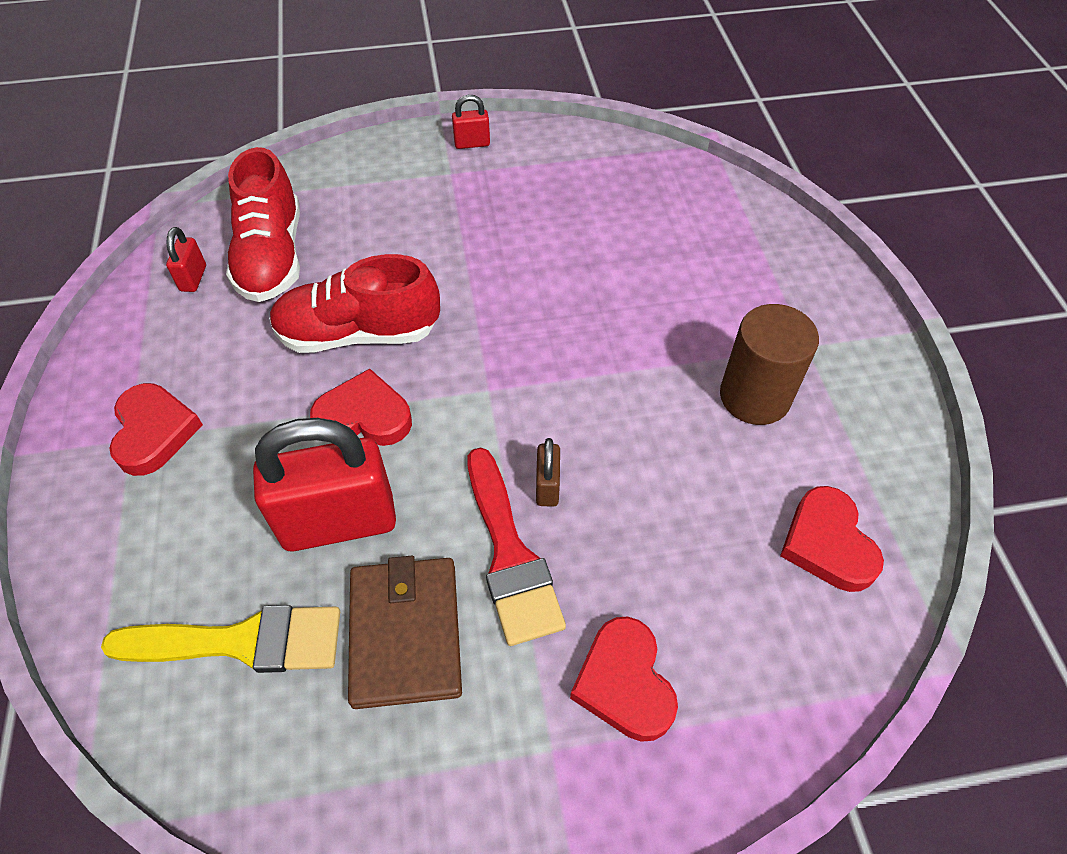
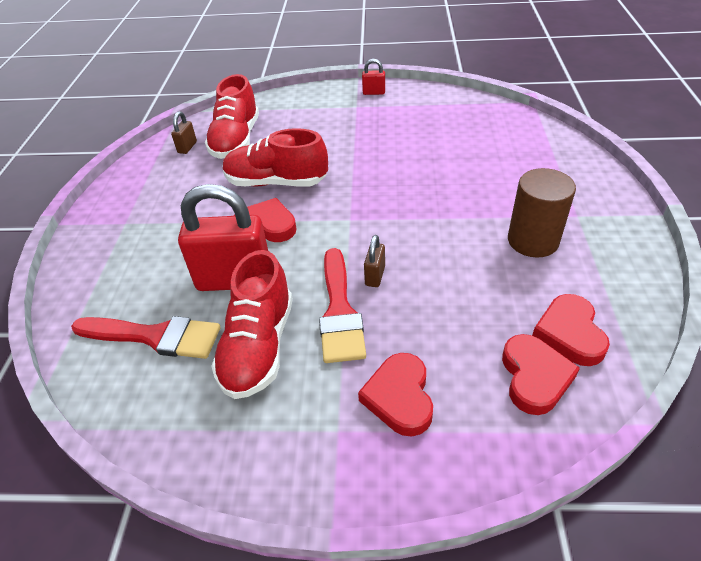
camera: 15 degrees right, 10 degrees down
yellow brush [101,605,340,673] -> red brush [71,316,220,359]
red heart [109,383,203,476] -> red heart moved to [502,334,580,415]
red padlock [166,227,206,292] -> brown padlock [171,111,197,154]
brown wallet [348,556,462,709] -> red shoe [211,250,293,399]

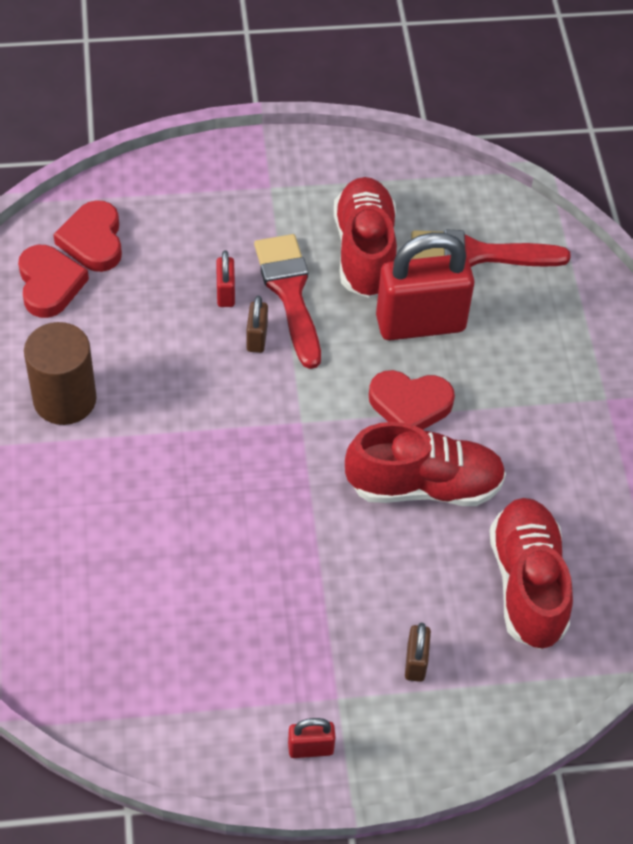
camera: 165 degrees right, 10 degrees up
brown padlock [171,111,197,154] -> brown padlock moved to [405,623,431,682]
red heart [358,353,433,436] -> none
none -> red padlock [216,251,235,307]

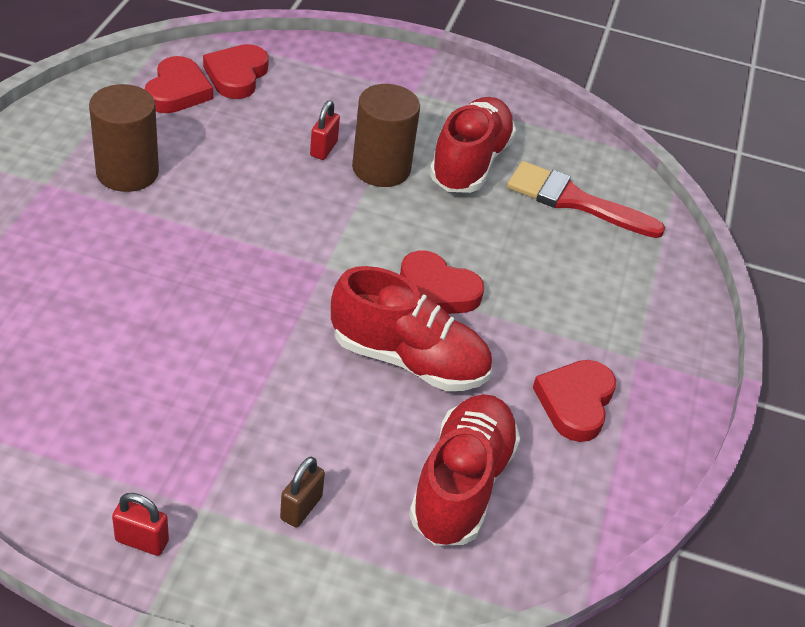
camera: 20 degrees right, 10 degrees down
brown padlock [246,296,268,353] -> none
red brush [254,234,321,369] -> brown cylinder [352,84,420,187]
red padlock [376,232,474,340] -> none
none -> red heart [533,360,616,442]

